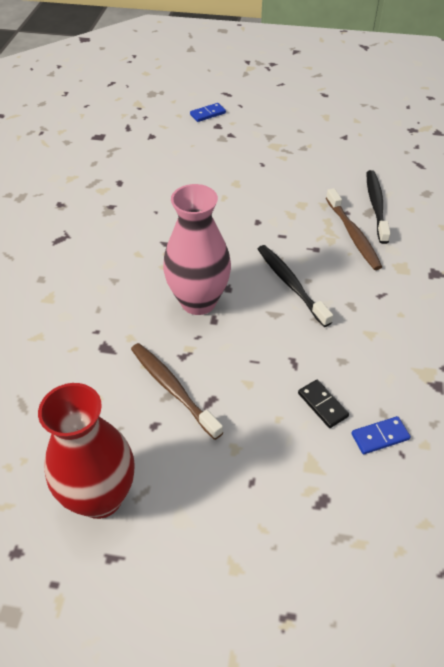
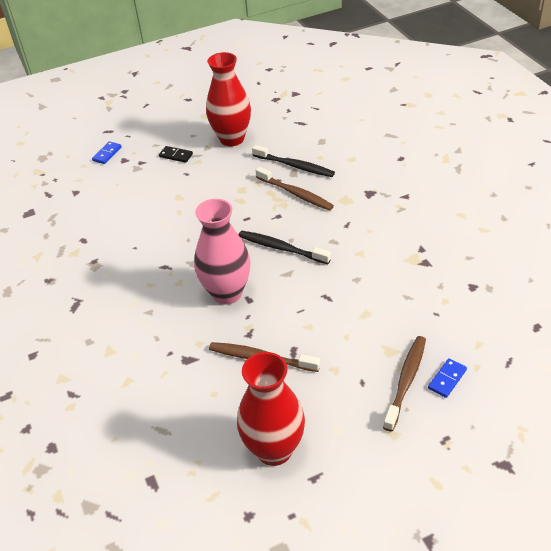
camera: 30 degrees left, 5 degrees down
black domino [298,380,349,428] -> black domino moved to [159,146,193,163]
blue domino [352,416,411,454] -> blue domino moved to [428,358,467,398]
black toothbrush [367,170,391,244] -> black toothbrush turned 150 degrees clockwise [252,145,335,177]
none -> red vase [206,52,251,146]
none -> brown toothbrush [383,336,426,432]

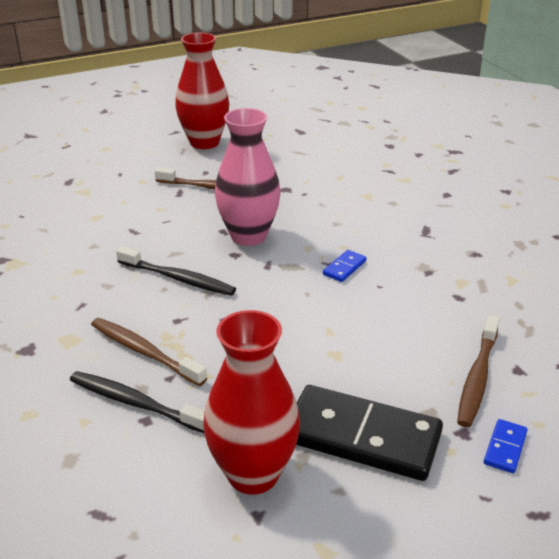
camera: 175 degrees right, 10 degrees down
black domino [159,146,193,163] -> black domino [296,385,443,481], size x2.40
brown toothbrush [383,336,426,432] -> brown toothbrush moved to [457,315,500,427]
blue domino [428,358,467,398] -> blue domino moved to [323,250,366,282]

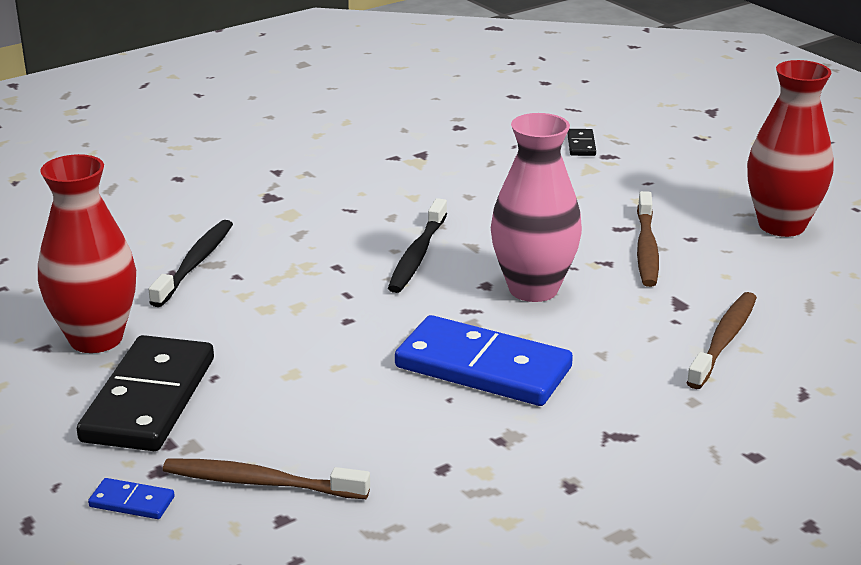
camera: 80 degrees right, 5 degrees down
brown toothbrush [91,318,207,386] -> brown toothbrush moved to [687,292,757,389]
blue domino [323,250,366,282] -> blue domino [395,315,573,406], size x2.40
none -> black domino [567,129,596,156]

